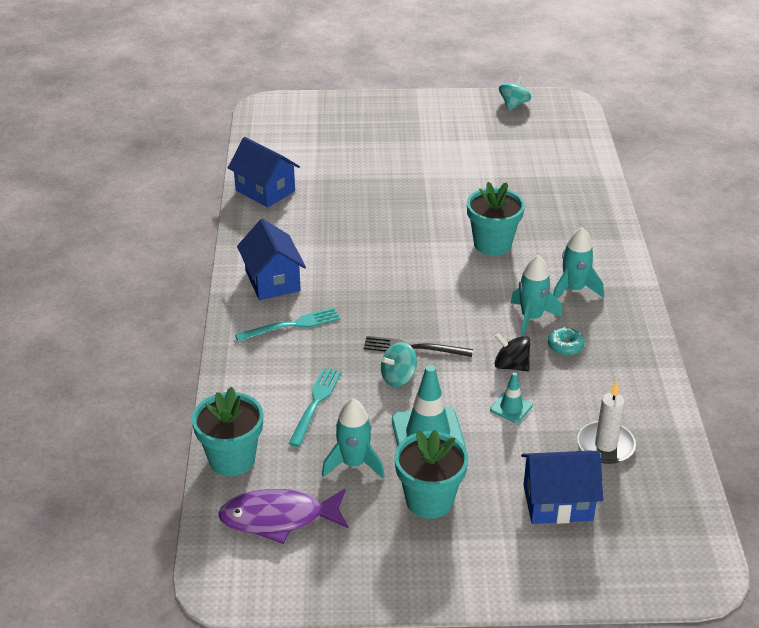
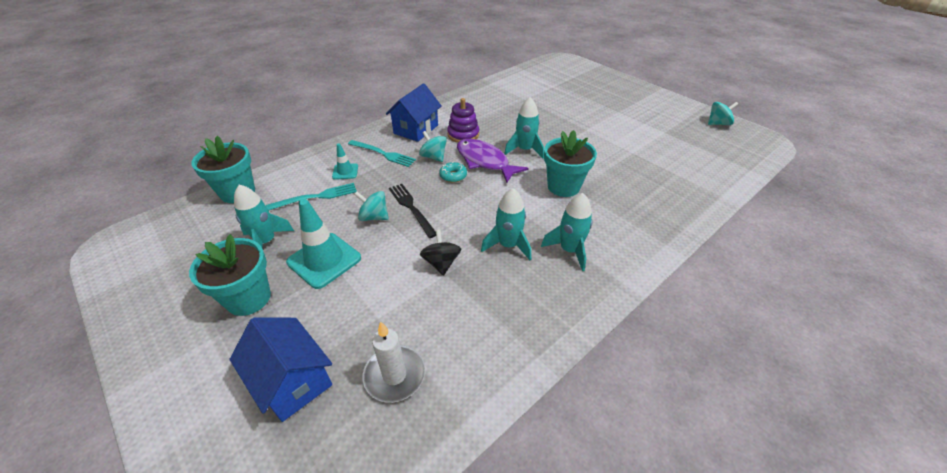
camera: 50 degrees right, 5 degrees up
purple fish [218,489,348,544] -> purple fish moved to [457,139,528,183]
blue house [228,137,300,208] -> none
turquoise traffic cone [490,372,533,423] -> turquoise traffic cone moved to [332,143,358,180]
turquoise donut [548,327,585,356] -> turquoise donut moved to [439,162,467,183]
none -> turquoise spinning top [419,131,447,162]
none -> purple stacking toy [447,98,479,143]
none -> turquoise rocket [504,97,544,158]

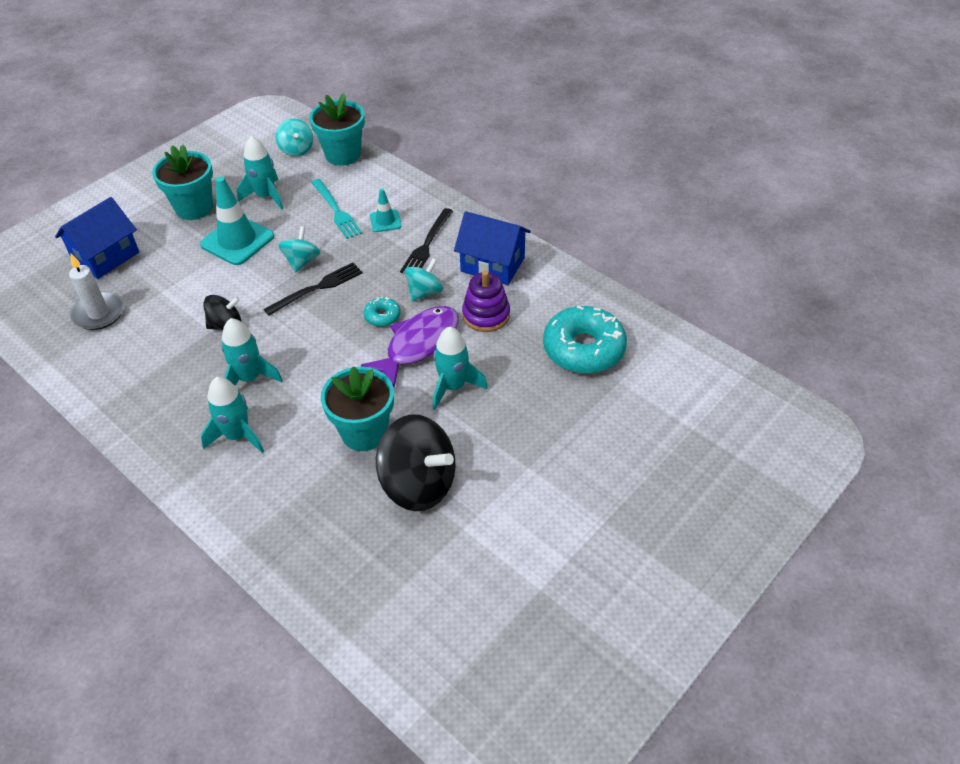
camera: 85 degrees right, 5 degrees up
turquoise fork [348,140,416,167] -> black fork [400,208,453,273]
turquoise spinning top [708,102,738,125] -> turquoise spinning top moved to [275,118,313,157]
none -> black spinning top [376,415,455,511]
none -> turquoise donut [543,306,627,374]

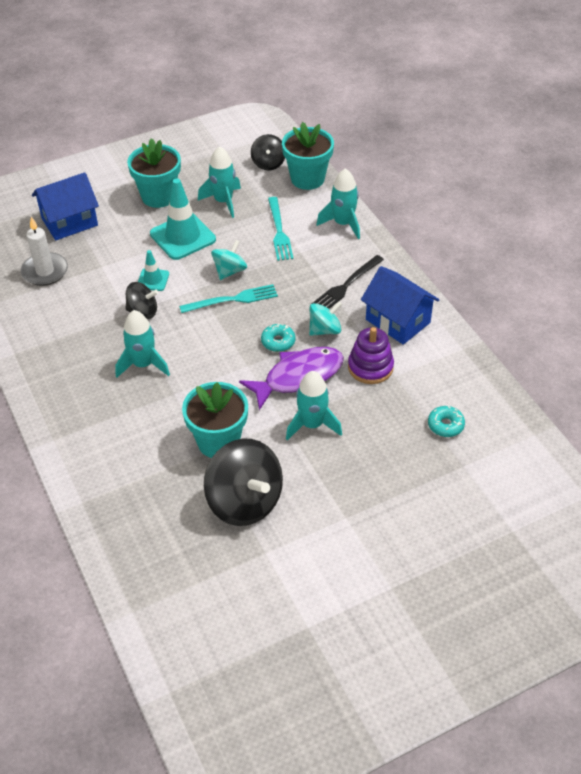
camera: 20 degrees right, 0 degrees up
turquoise rocket [201,377,264,453] -> turquoise rocket moved to [316,168,360,239]
black fork [264,262,363,316] -> turquoise fork [179,284,278,313]
turquoise spinning top [275,118,313,157] -> black spinning top [251,134,285,171]
turquoise traffic cone [370,189,402,232] -> turquoise traffic cone moved to [138,250,169,291]
turquoise donut [543,306,627,374] -> turquoise donut [428,406,465,437], size x0.46

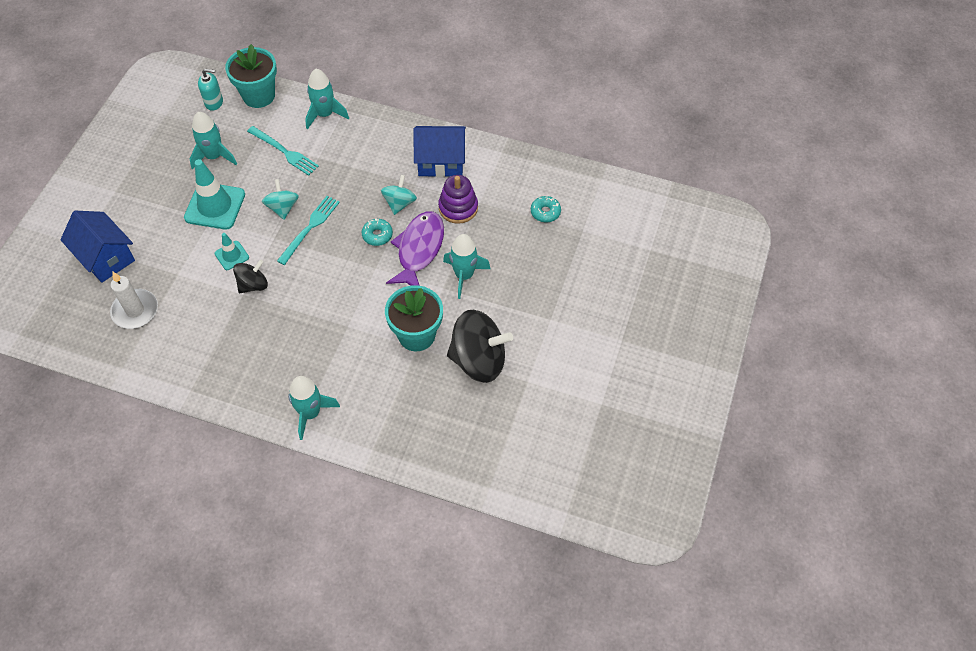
camera: 45 degrees left, 10 degrees up
blue house [32,172,99,240] -> blue house turned 60 degrees counterclockwise [60,211,135,283]
turquoise rocket [115,310,170,378] -> turquoise rocket moved to [288,376,340,440]
turquoise flower pot [127,138,181,208] -> none
black spinning top [251,134,285,171] -> turquoise soap dispenser [198,69,223,111]
black fork [312,255,384,309] -> none

